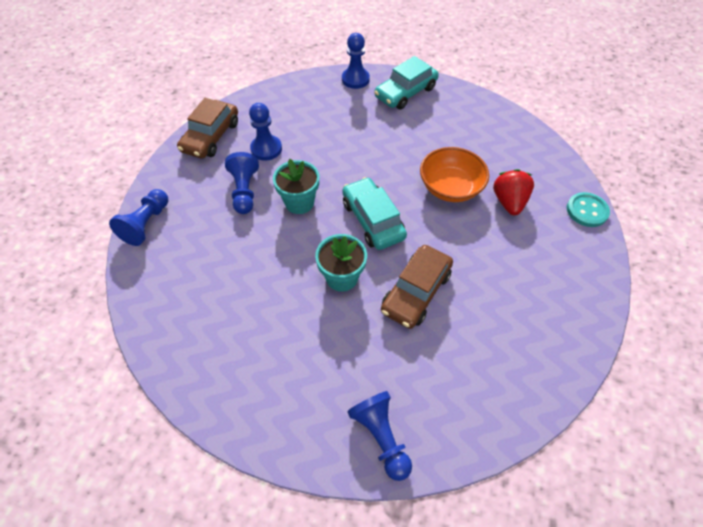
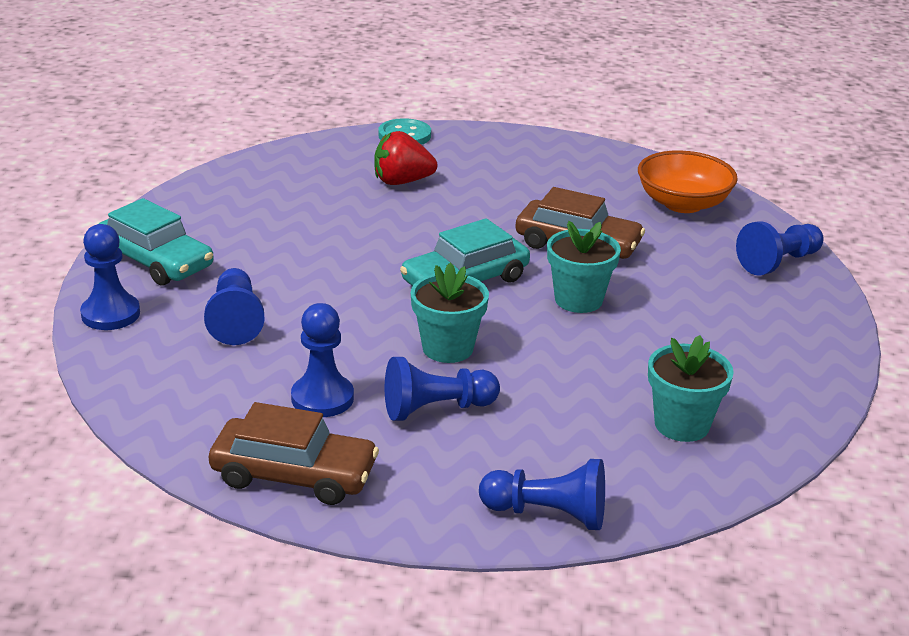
camera: 100 degrees left, 25 degrees down
orange bowl [420,147,489,202] -> orange bowl moved to [638,150,738,213]
none -> blue pawn [204,268,265,345]
none -> turquoise flower pot [648,335,734,442]

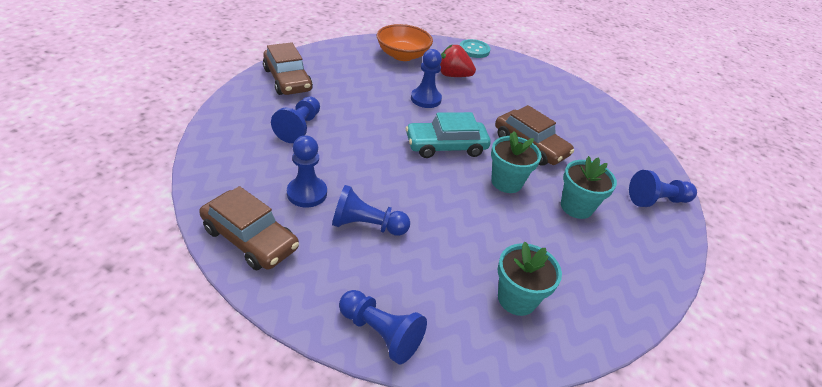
camera: 20 degrees right, 10 degrees up
blue pawn [80,224,140,330] -> blue pawn moved to [411,49,442,108]
turquoise car [99,198,214,286] -> brown car [263,42,313,95]
turquoise flower pot [411,262,489,363] -> turquoise flower pot moved to [561,156,617,219]
orange bowl [638,150,738,213] -> orange bowl moved to [377,24,433,61]

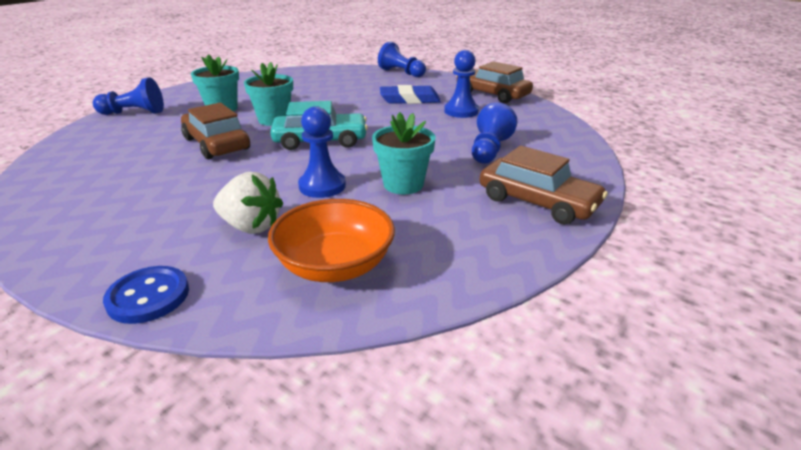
camera: 170 degrees left, 10 degrees down
brown car [263,42,313,95] -> brown car turned 150 degrees clockwise [480,146,608,225]
blue pawn [332,185,410,236] -> blue eraser [380,85,441,104]
red strawberry [440,45,476,77] -> white strawberry [213,172,283,234]
turquoise button [460,39,490,58] -> blue button [103,266,189,324]
turquoise flower pot [498,242,562,316] -> turquoise flower pot moved to [372,112,436,195]

